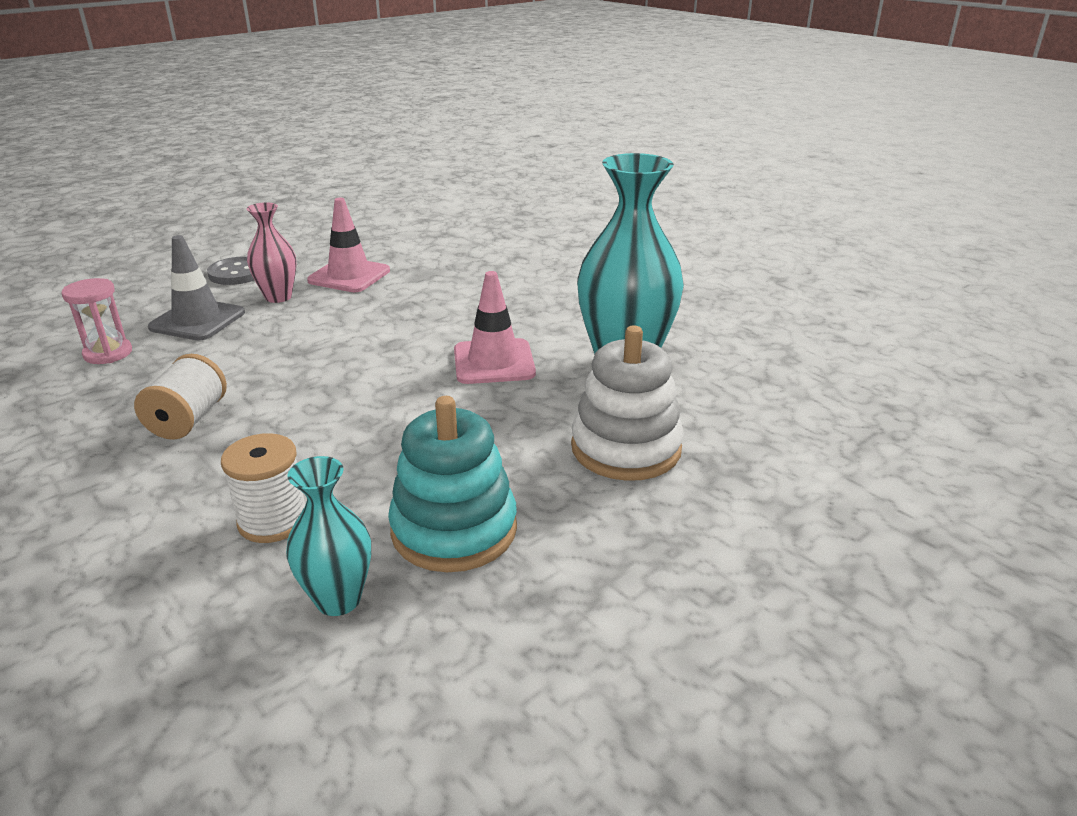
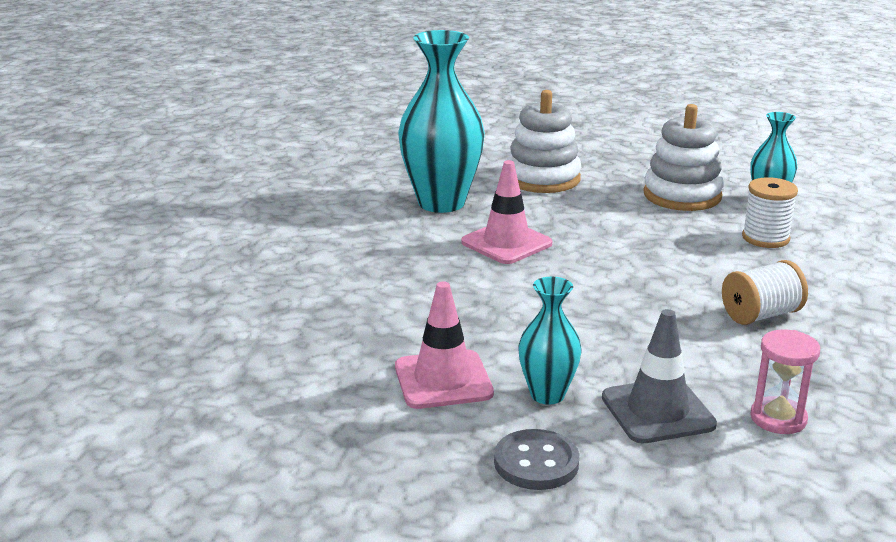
camera: 125 degrees left, 5 degrees down
pink vase [247,202,296,303] -> turquoise vase [518,277,582,405]
turquoise stacking toy [388,396,517,572] -> white stacking toy [643,104,724,211]

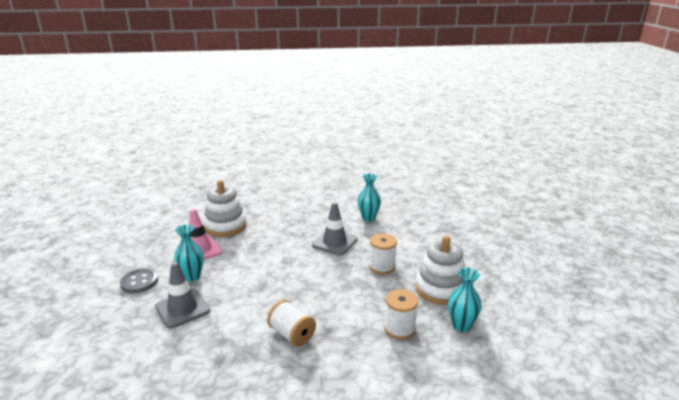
camera: 70 degrees right, 0 degrees up
turquoise vase [398,30,485,213] -> turquoise vase [358,174,381,222], size x0.53
pink traffic cone [461,160,552,264] -> grey traffic cone [312,202,357,255]
white stacking toy [507,90,581,193] -> white stacking toy moved to [203,180,246,237]
pink hourglass [750,330,820,434] -> none
none -> white spool [369,233,397,275]

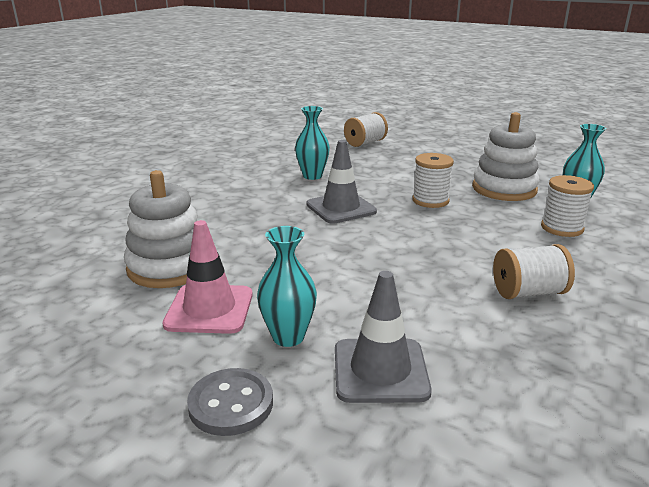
camera: 55 degrees left, 0 degrees up
none -> white spool [344,112,388,147]

